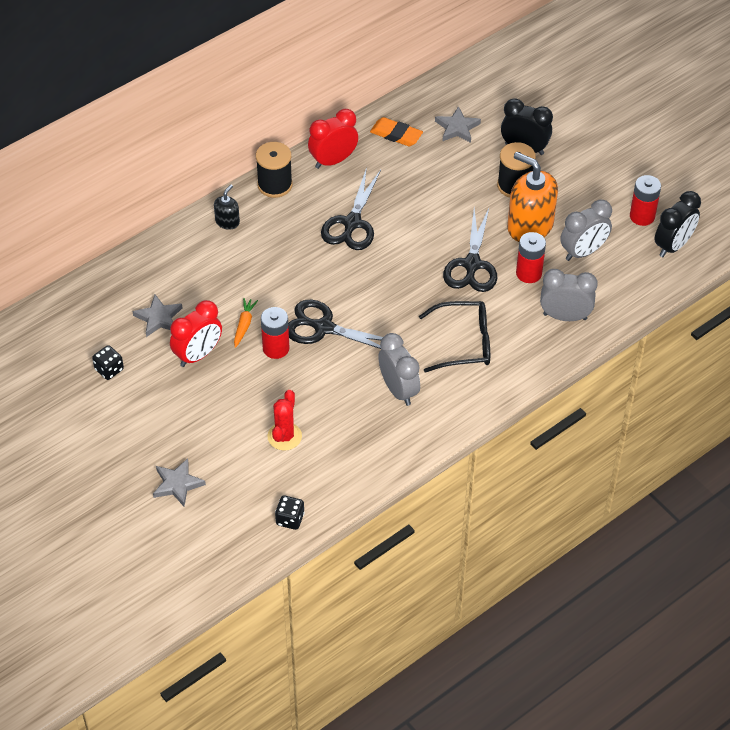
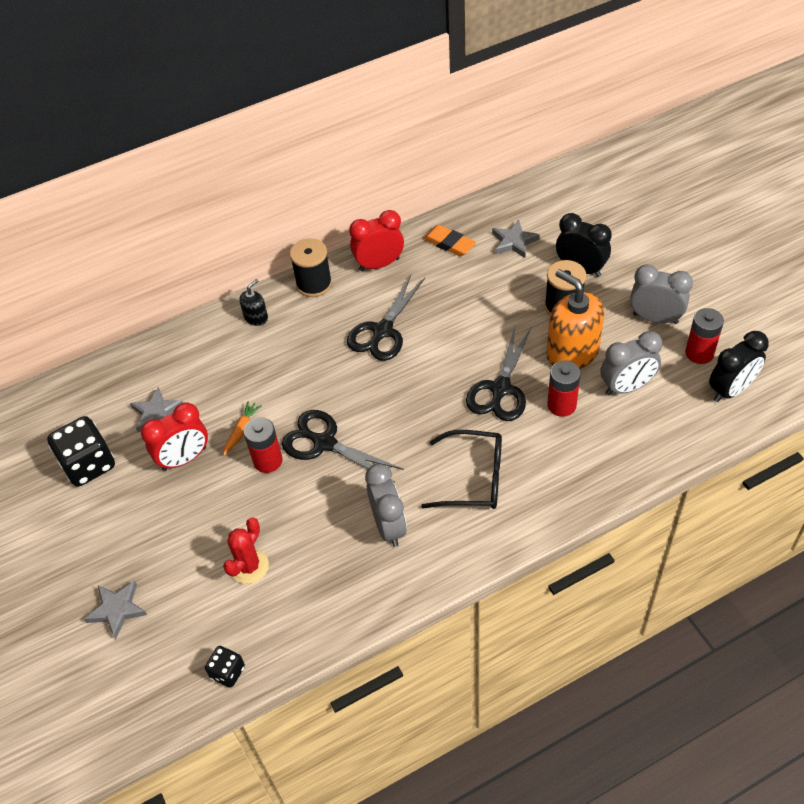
camera: 15 degrees right, 0 degrees up
black dice [92,345,124,380] -> black dice [47,416,115,487], size x1.88
grey clock [540,269,598,321] -> grey clock moved to [630,264,693,324]

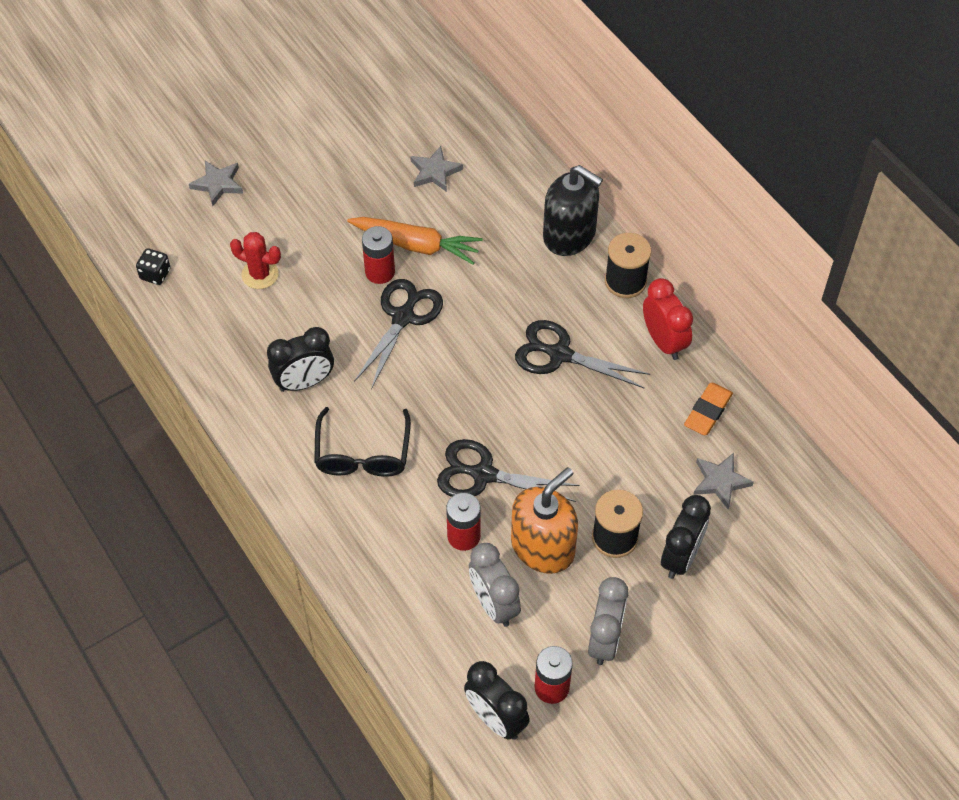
camera: 80 degrees right, 5 degrees up
black dice [47,416,115,487] -> none
red clock [141,402,208,471] -> none
orange carrot [223,401,262,455] -> orange carrot [347,217,483,265], size x1.98
black soap dispenser [239,279,268,326] -> black soap dispenser [543,165,603,256], size x2.07
grey clock [365,464,407,547] -> black clock [267,327,334,392]

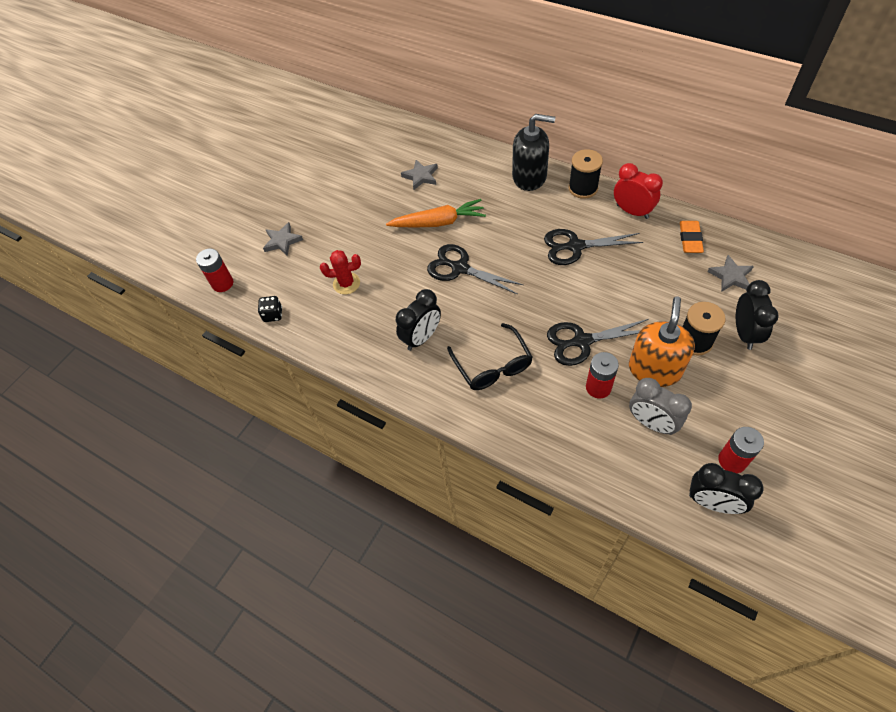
camera: 20 degrees left, 0 degrees up
black scissors [354,279,443,389] -> black scissors turned 60 degrees counterclockwise [427,244,523,295]
red battery [362,226,395,284] -> red battery moved to [196,249,233,292]
grey clock [588,577,628,665] -> none

